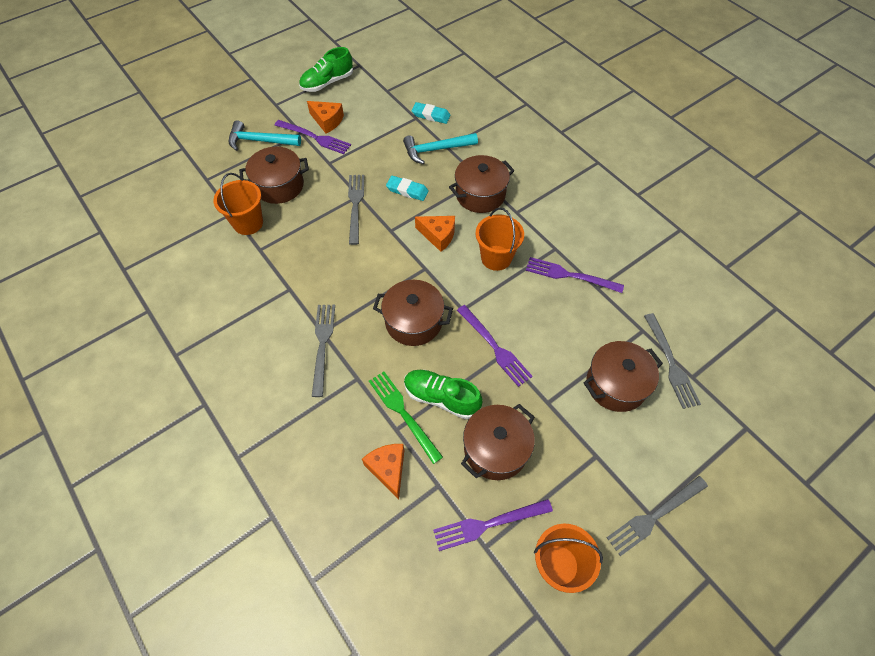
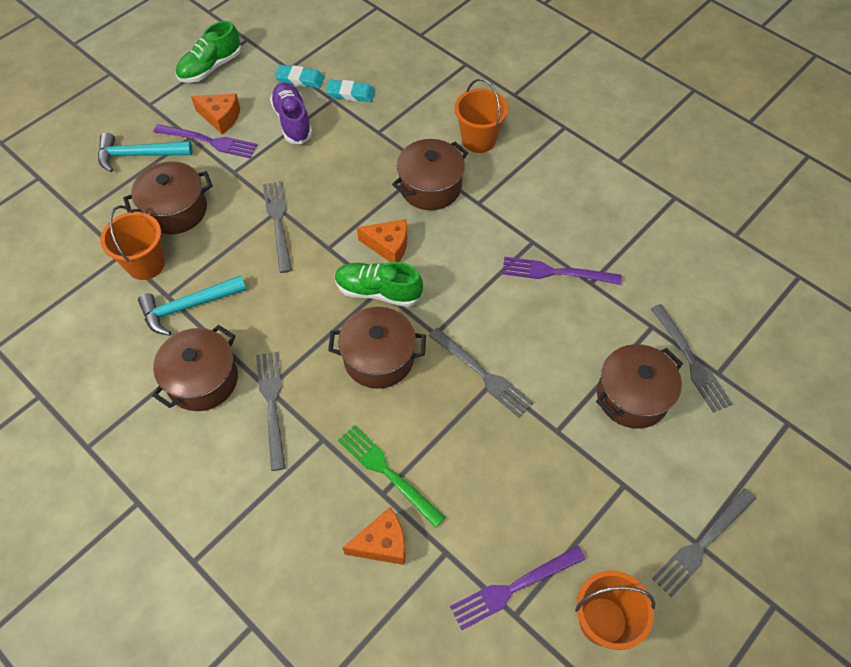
camera: 10 degrees left, 0 degrees up
orange cheese [362,444,404,499] -> orange cheese turned 105 degrees clockwise [343,508,406,565]
turquoise eraser [386,176,429,201] -> turquoise eraser moved to [275,65,324,88]
turquoise hammer [403,133,478,164] -> turquoise hammer moved to [138,275,246,336]
green shoe [404,370,483,419] -> green shoe moved to [335,262,423,307]
purple fork [457,305,533,387] -> grey fork [429,328,534,417]
brown pot [461,404,535,480] -> brown pot moved to [152,325,238,411]
orange bucket [476,208,524,271] -> orange bucket moved to [454,79,508,153]
none -> purple shoe [270,82,312,144]

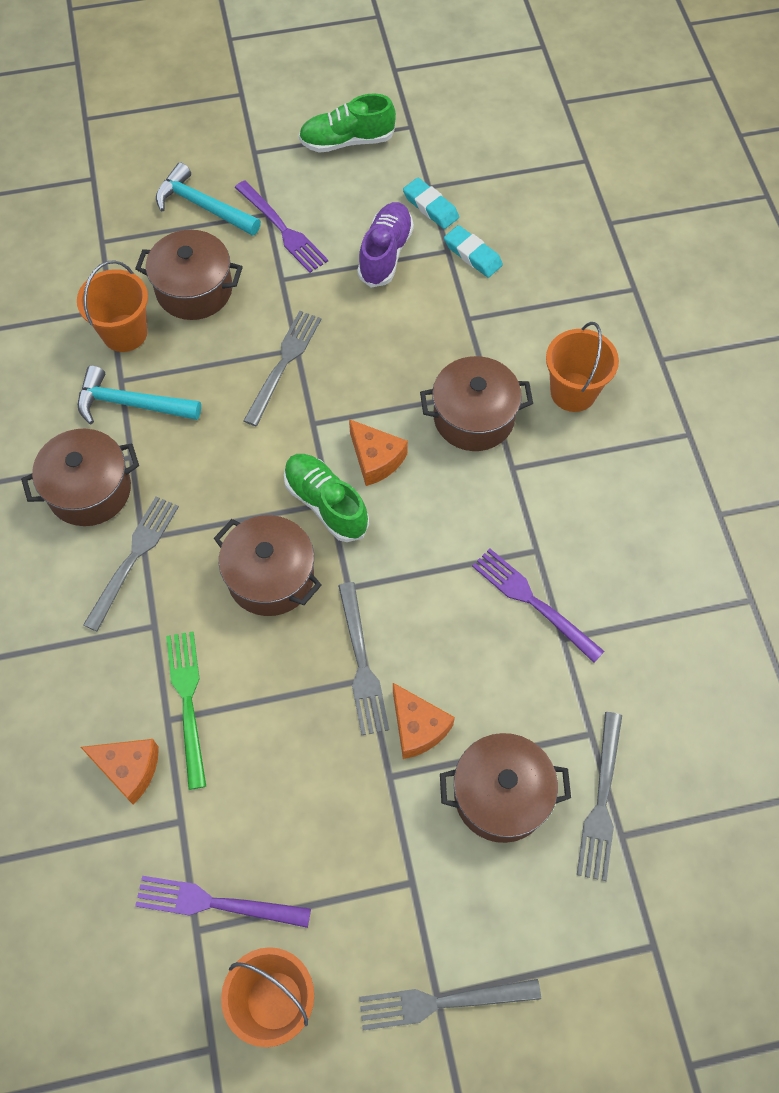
camera: 35 degrees right, 5 degrees up
orange cheese [191,94,240,134] -> orange cheese moved to [393,683,455,759]

